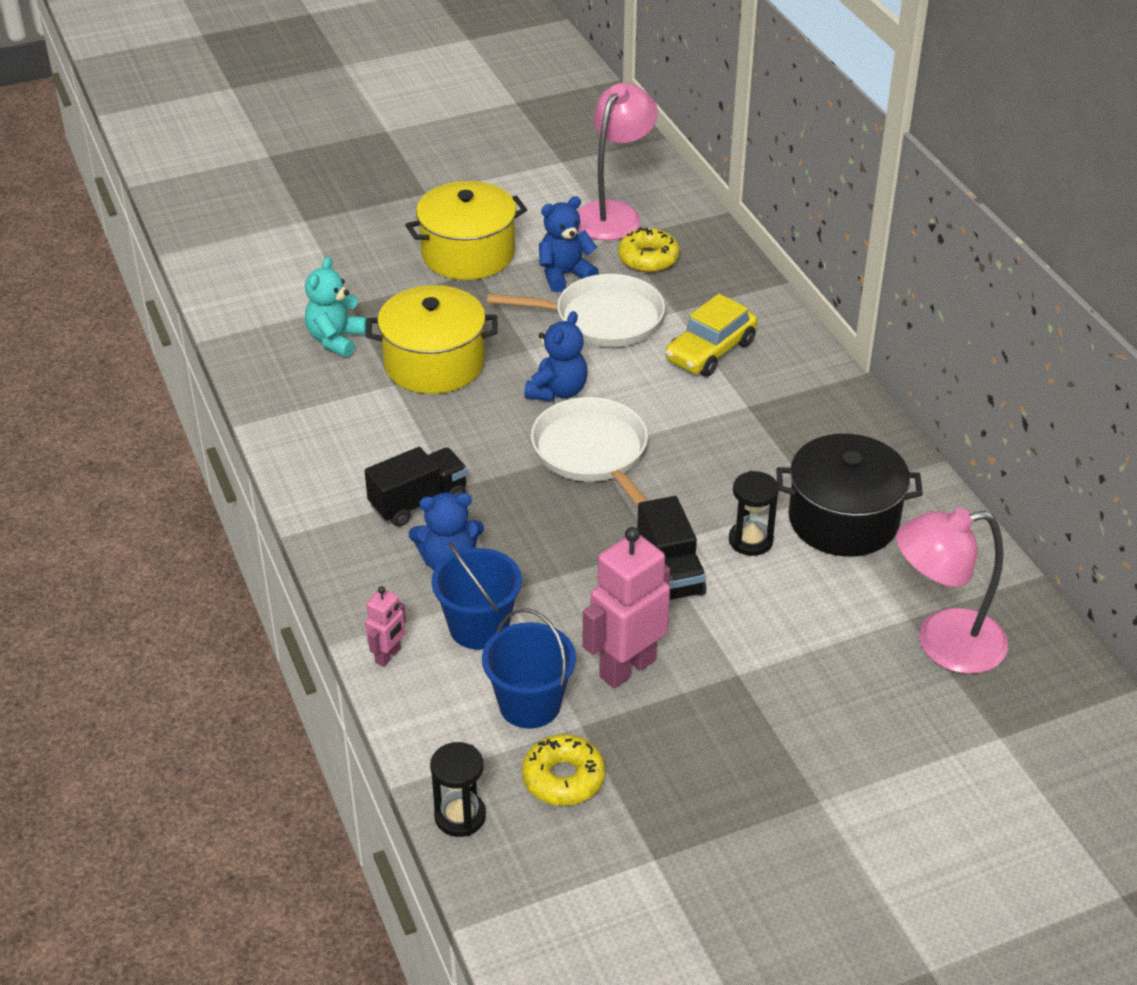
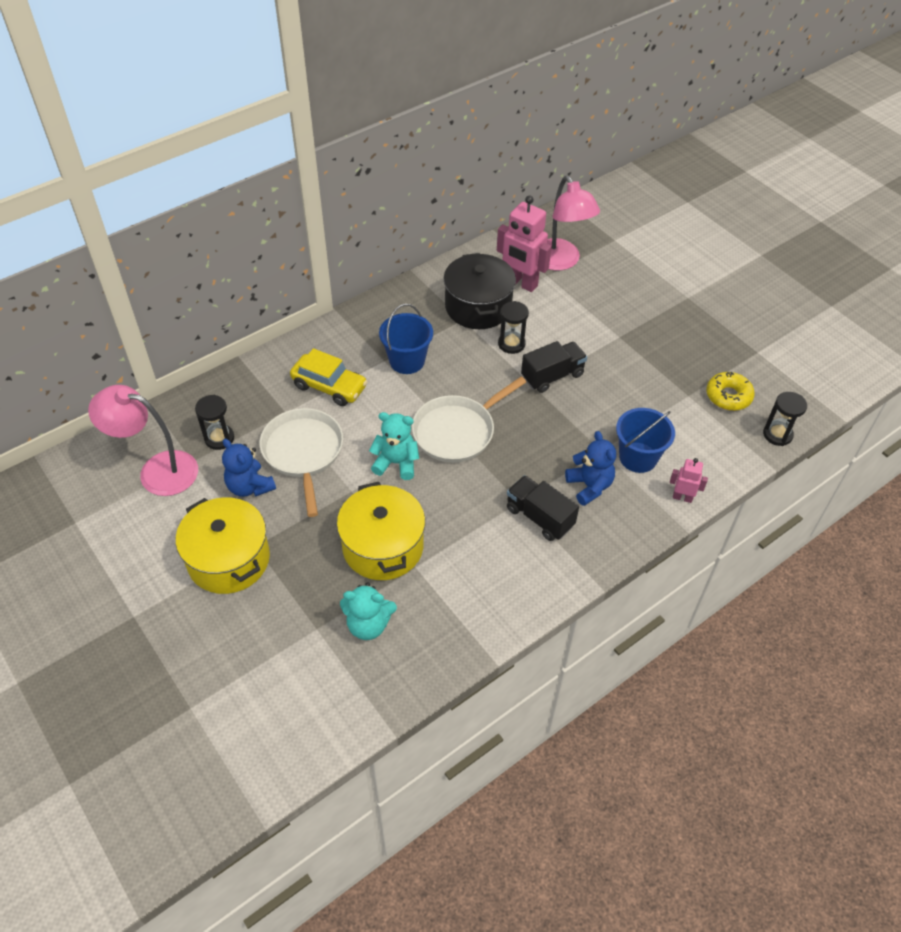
camera: 105 degrees left, 10 degrees up
blue bucket [482,608,576,729] -> blue bucket moved to [379,304,433,374]
blue teddy bear [524,311,587,402] -> turquoise teddy bear [369,412,419,480]
pink robot [583,527,670,688] -> pink robot moved to [497,195,552,292]
yellow donut [618,228,679,272] -> black hourglass [195,395,234,450]

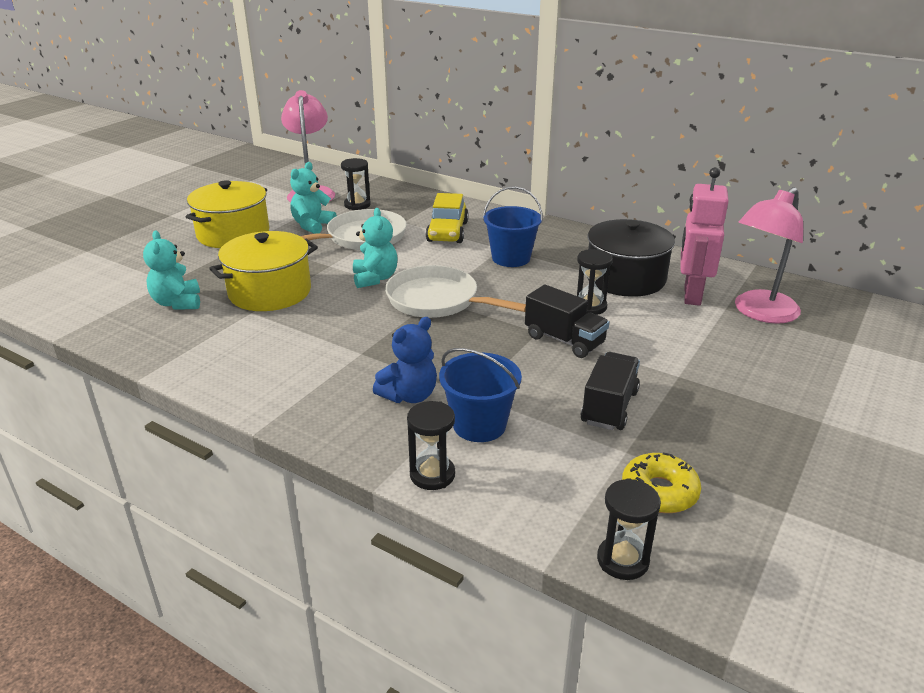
camera: 70 degrees right, 20 degrees down
blue teddy bear [222,439,276,497] -> turquoise teddy bear [290,162,337,234]
black truck [507,475,579,541] -> black truck moved to [581,352,640,430]
pink robot [670,458,708,503] -> black hourglass [407,401,455,490]

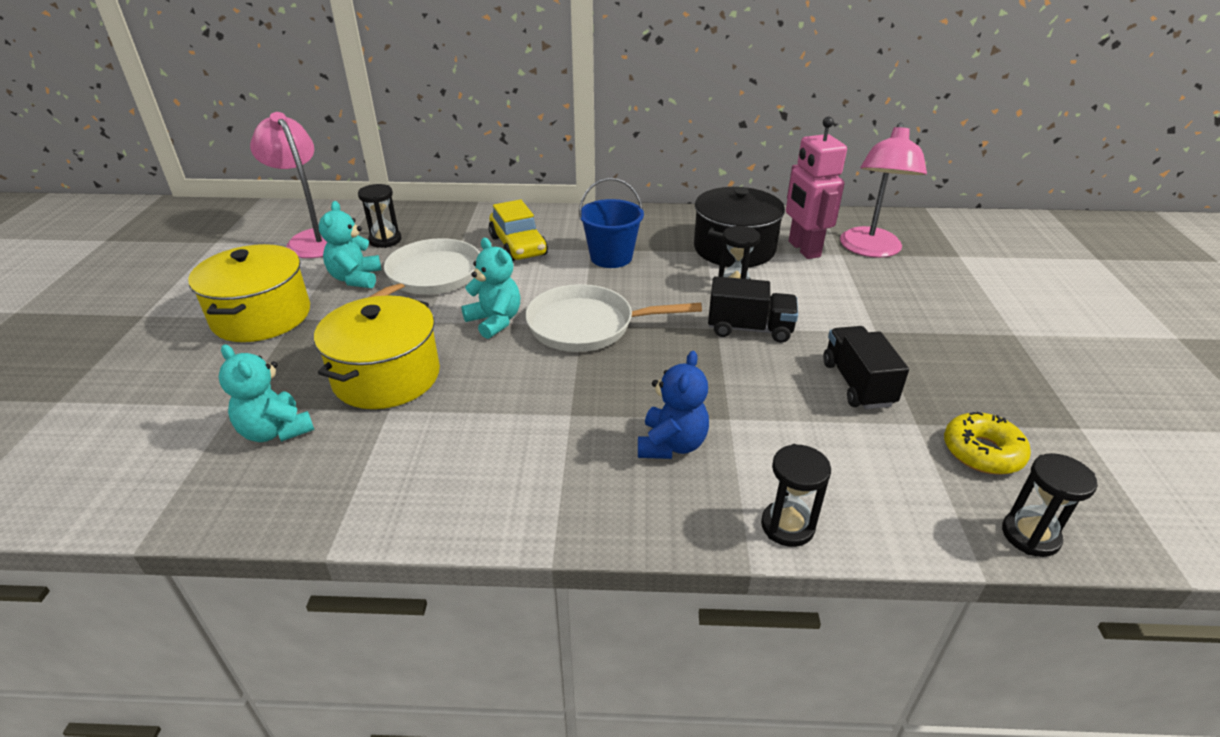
camera: 30 degrees left, 5 degrees up
blue bucket [439,348,522,442] -> none

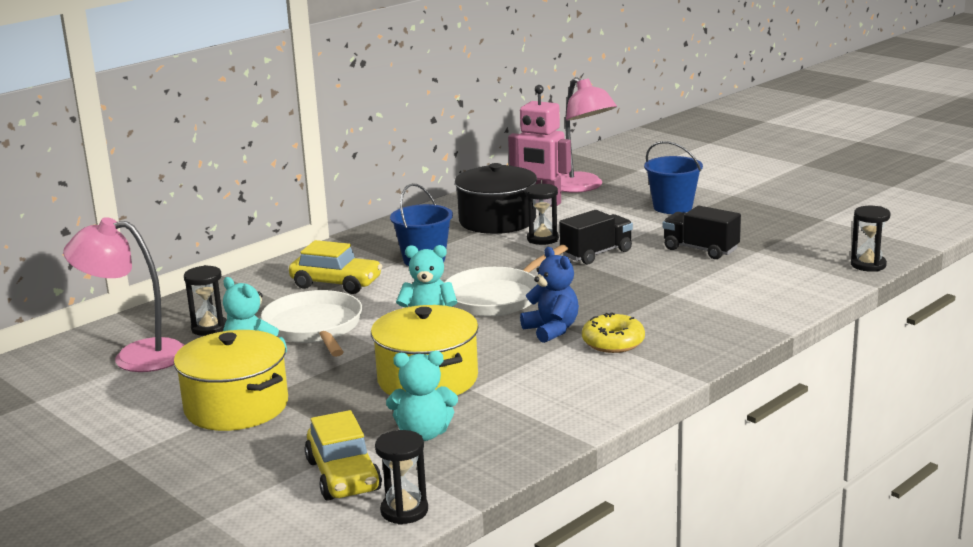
camera: 45 degrees left, 15 degrees down
blue teddy bear [638,351,709,459] -> blue teddy bear moved to [520,247,579,343]
black hourglass [761,444,831,547] -> black hourglass moved to [375,430,428,525]
yellow donut [944,412,1031,475] -> yellow donut moved to [582,312,645,353]
none -> yellow car [305,410,382,501]
none -> blue bucket [644,141,703,214]

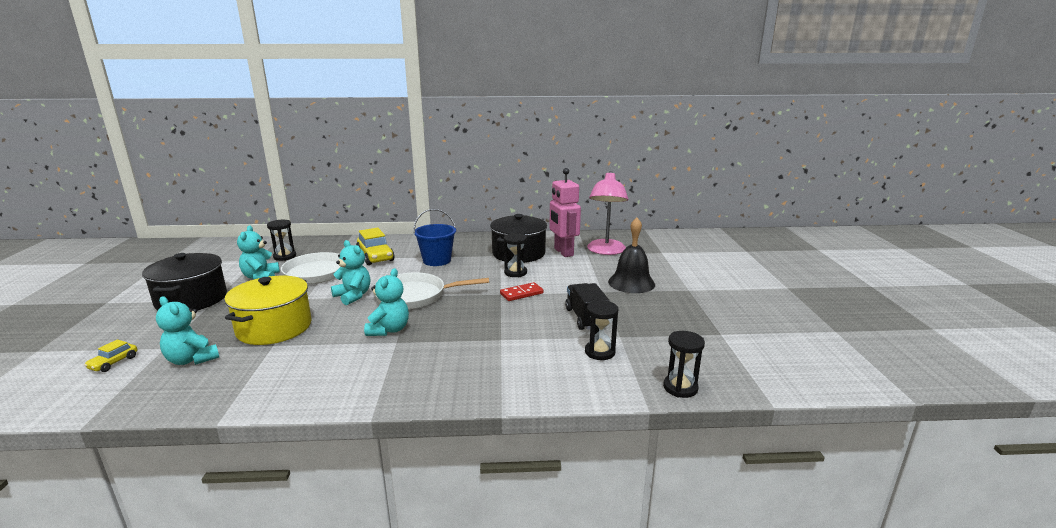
camera: 40 degrees right, 0 degrees up
pink lamp [63,217,184,372] -> none
yellow pot [174,330,288,431] -> black pot [142,253,227,311]
yellow car [305,410,382,501] -> yellow car [84,339,137,372], size x0.52
black hourglass [375,430,428,525] -> black hourglass moved to [585,300,618,360]
blue teddy bear [520,247,579,343] -> turquoise teddy bear [364,268,409,336]
black truck [559,210,633,264] -> red domino [500,282,543,301]
yellow donut [582,312,645,353] -> none
blue bucket [644,141,703,214] -> black bell [608,217,655,293]

